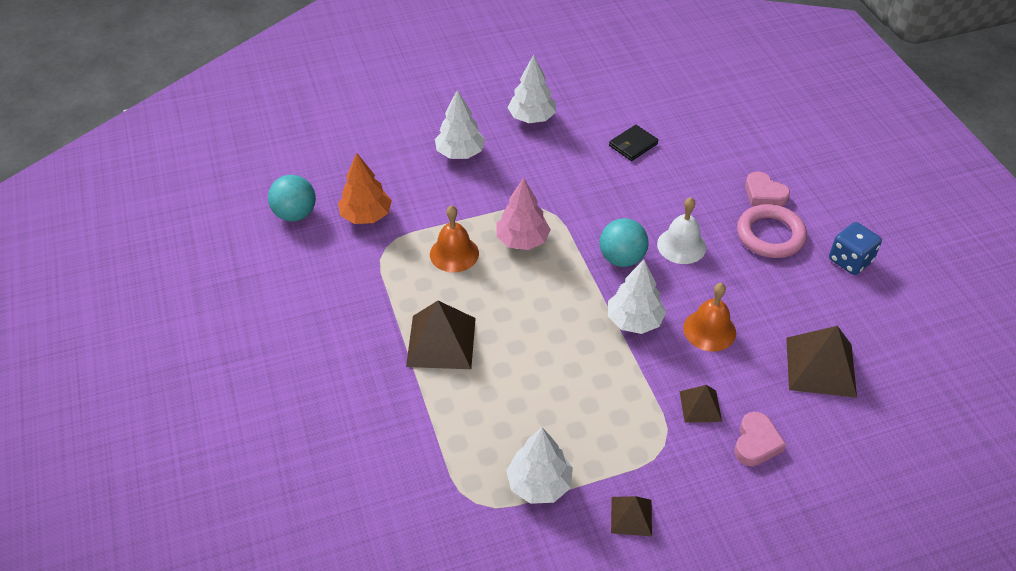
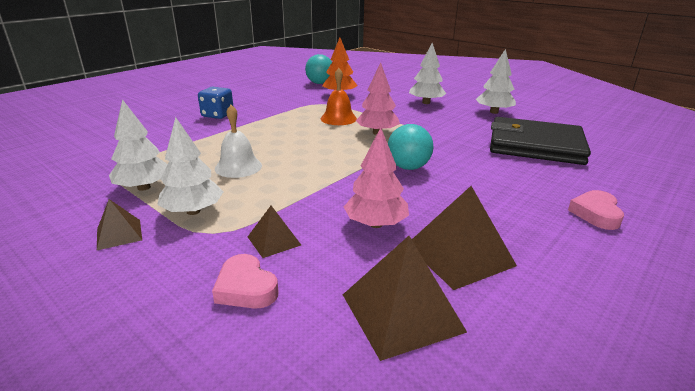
camera: 60 degrees right, 20 degrees down
brown pyramid [406,301,476,369] -> brown pyramid moved to [412,186,517,290]
white tree [608,260,666,334] -> white tree moved to [157,117,223,215]
black wallet [609,125,658,161] -> black wallet [490,117,591,165], size x2.37
white bell [657,197,706,264] -> white bell moved to [215,105,262,178]
orange bell [683,283,736,352] -> pink tree [344,127,409,228]
pink heart [734,412,786,466] -> pink heart turned 60 degrees clockwise [212,254,279,309]
pink ring [737,204,807,258] -> none
blue dice [829,222,882,275] -> blue dice moved to [198,87,234,119]

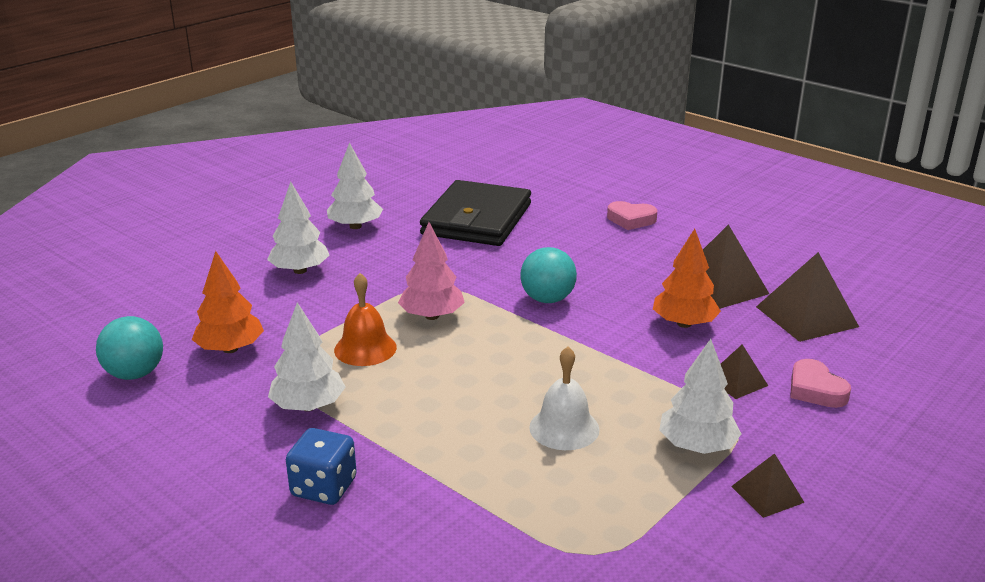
camera: 90 degrees left, 0 degrees up
white tree [109,99,167,191] -> white tree moved to [268,302,346,411]
pink heart [212,254,279,309] -> pink heart turned 105 degrees clockwise [790,359,851,408]
pink tree [344,127,409,228] -> orange tree [653,229,721,328]

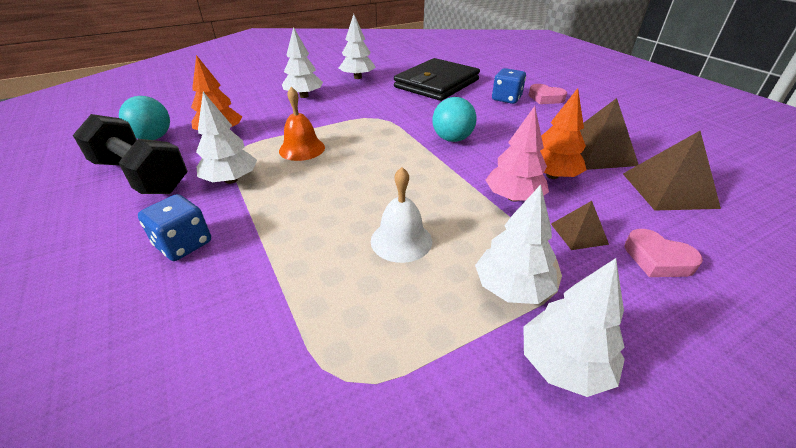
camera: 20 degrees right, 10 degrees up
pink tree [398,222,465,320] -> pink tree moved to [486,106,549,202]
brown pyramid [731,453,805,518] -> white tree [523,258,625,397]
pink heart [790,359,851,408] -> pink heart turned 45 degrees counterclockwise [624,229,703,277]
none -> black dumbbell [73,114,188,194]
none -> blue dice [492,68,526,104]

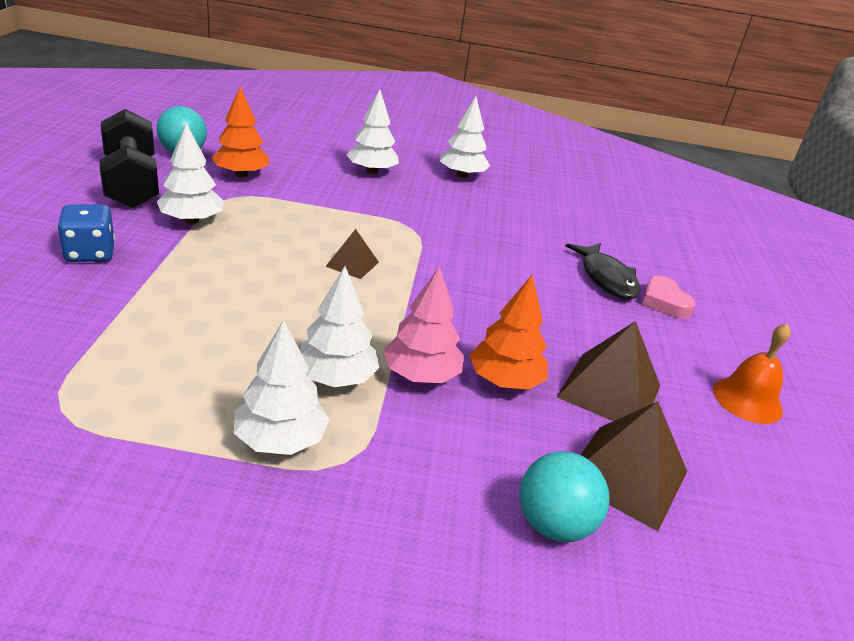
camera: 30 degrees right, 5 degrees down
orange bell [279,87,325,161] -> orange bell moved to [713,323,791,424]
white bell [371,167,432,263] -> none
black wallet [394,58,480,101] -> none
turquoise ball [433,97,477,142] -> turquoise ball moved to [520,451,609,542]
blue dice [492,68,526,104] -> black fish [565,243,640,299]
white tree [523,258,625,397] -> white tree moved to [299,266,379,387]
brown pyramid [551,201,609,250] -> brown pyramid moved to [325,229,379,279]
pink heart [624,229,703,277] -> none

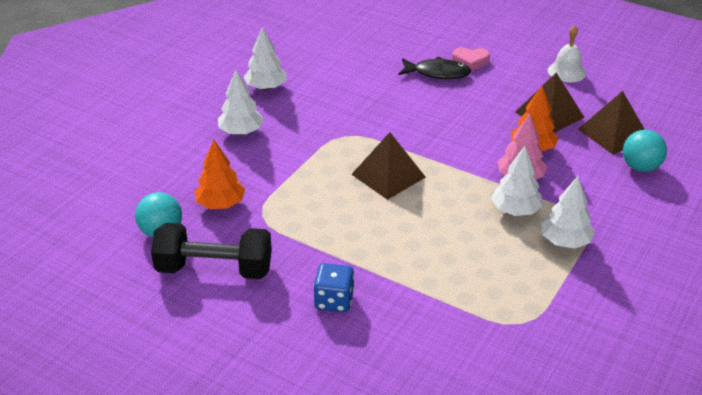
camera: 60 degrees left, 5 degrees up
white tree [157,123,224,224] -> none
brown pyramid [325,229,379,279] -> brown pyramid [351,132,426,200], size x1.81
orange bell [713,323,791,424] -> white bell [548,25,586,82]

